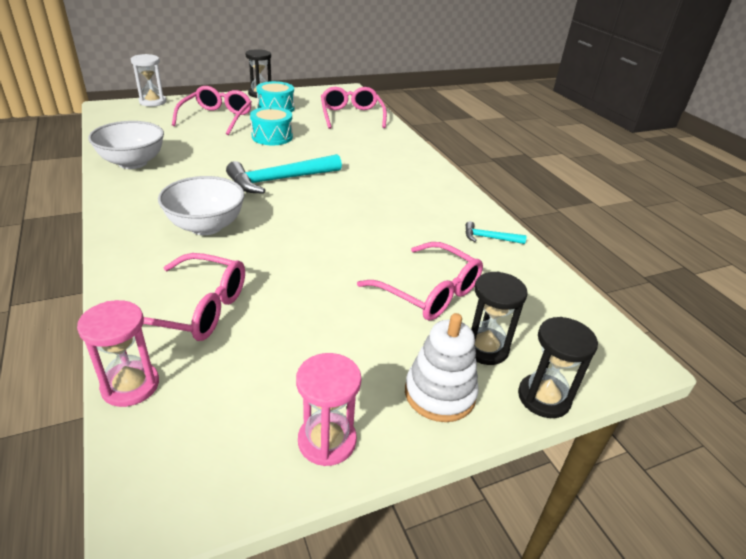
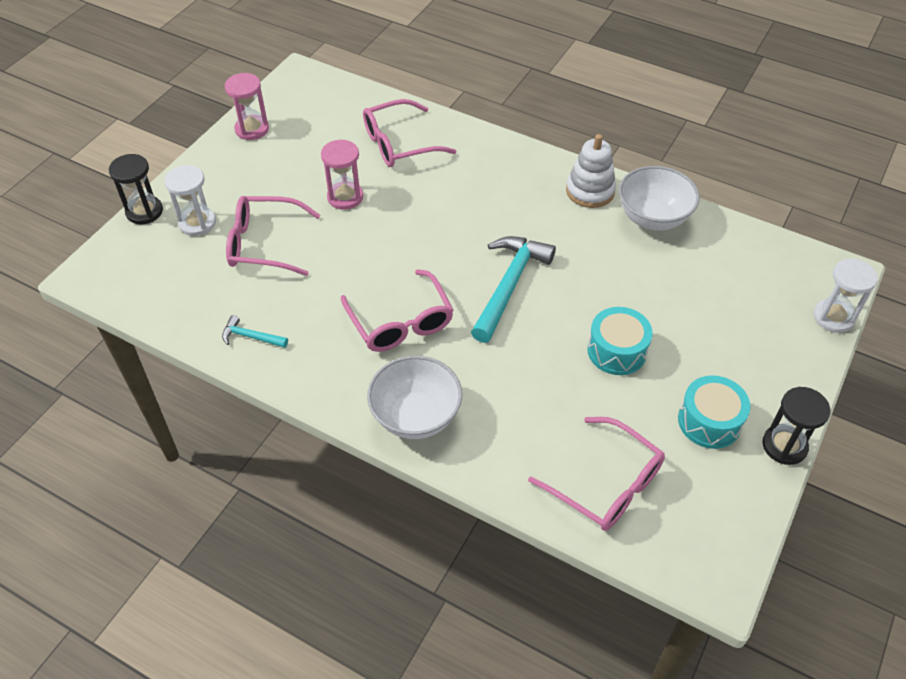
camera: 145 degrees right, 15 degrees up
pink hourglass [77,300,159,407] -> pink hourglass moved to [321,139,363,210]
white bowl [158,176,245,235] -> white bowl moved to [367,356,462,439]
pink glasses [172,86,252,135] -> pink glasses moved to [341,269,454,352]
white stacking toy [405,313,479,422] -> white stacking toy moved to [566,134,616,208]
turquoise hammer [465,221,527,244] -> turquoise hammer turned 135 degrees counterclockwise [222,315,288,348]
black hourglass [471,272,528,365] -> white hourglass [164,165,216,236]

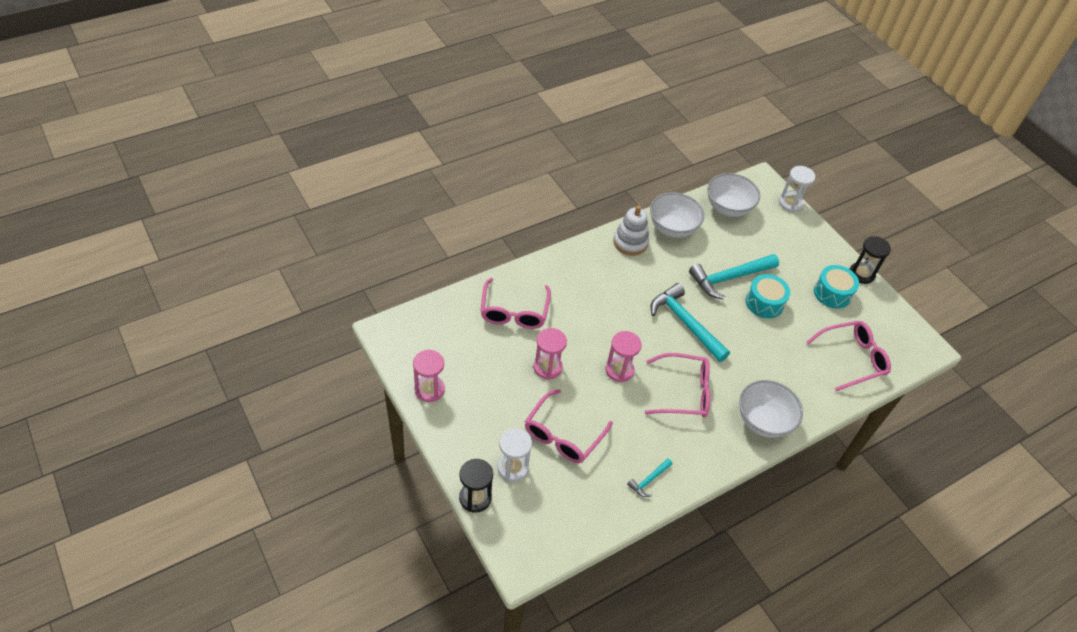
camera: 65 degrees left, 0 degrees up
none -> pink hourglass [606,331,642,382]
none -> turquoise hammer [689,254,779,299]
none -> white bowl [707,173,760,217]

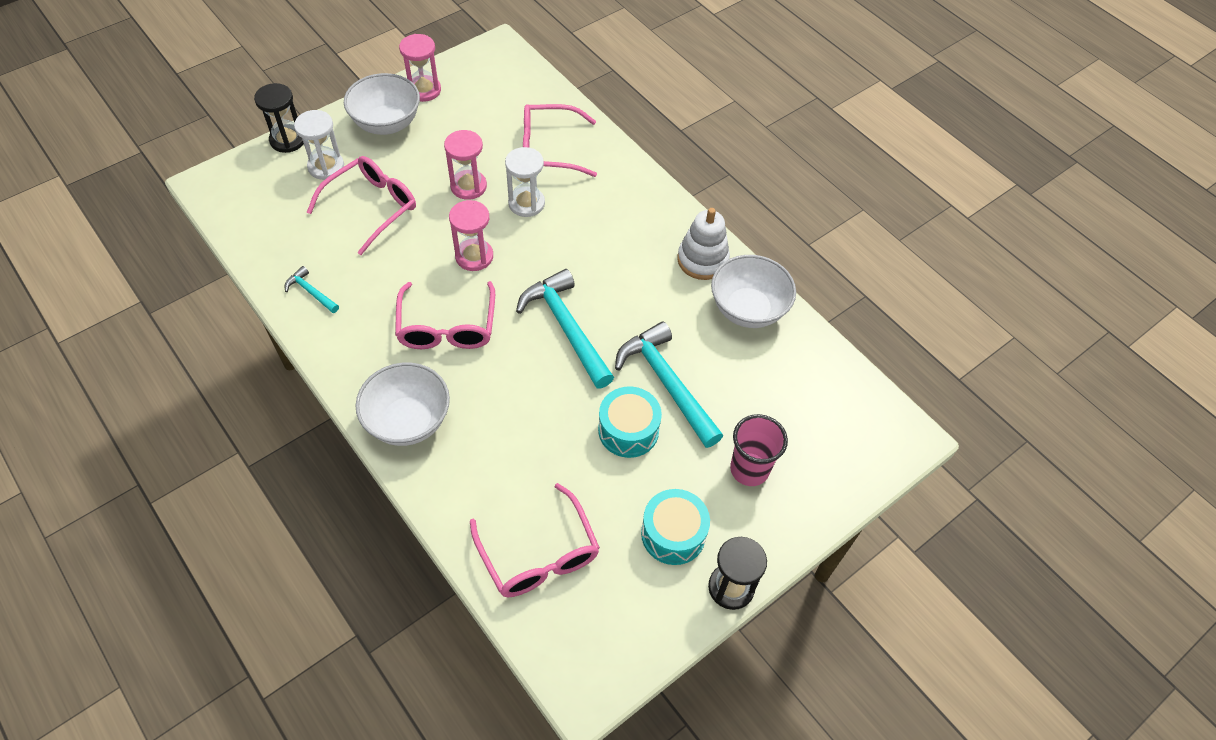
camera: 85 degrees right, 5 degrees up
pink glasses [525,389,613,463] -> pink glasses turned 105 degrees clockwise [307,156,416,255]
turquoise hammer [651,283,730,362] -> turquoise hammer turned 75 degrees counterclockwise [516,269,614,389]
white bowl [707,173,760,217] -> white bowl moved to [344,73,420,135]
white hourglass [779,166,815,212] -> white hourglass moved to [505,147,545,217]
none -> pink cup [730,414,788,486]

